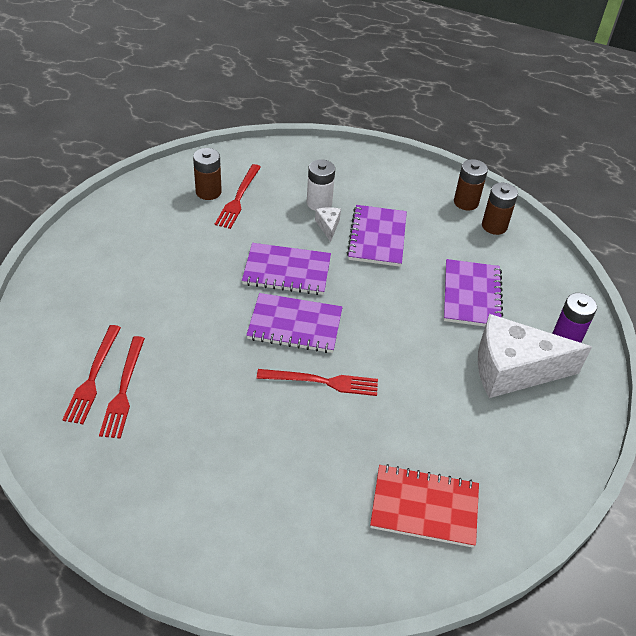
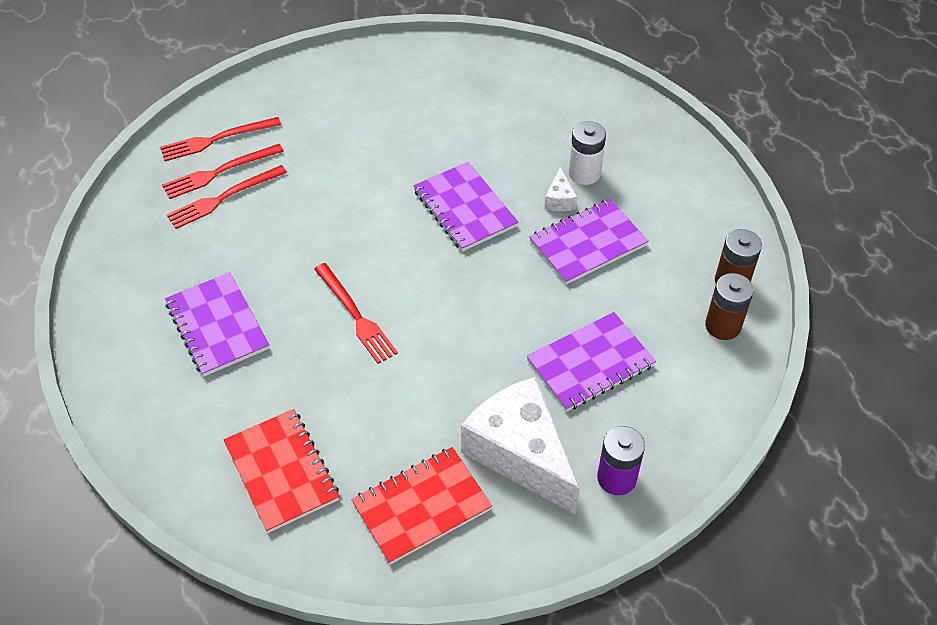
camera: 55 degrees right, 5 degrees up
brown battery [193,148,222,200] -> none
red fork [215,164,261,229] -> red fork moved to [160,117,281,161]
purple notebook [246,293,343,353] -> purple notebook moved to [165,272,269,376]
white cheese [315,207,341,242] -> white cheese turned 135 degrees clockwise [544,167,577,211]
none -> red notebook [351,447,492,564]

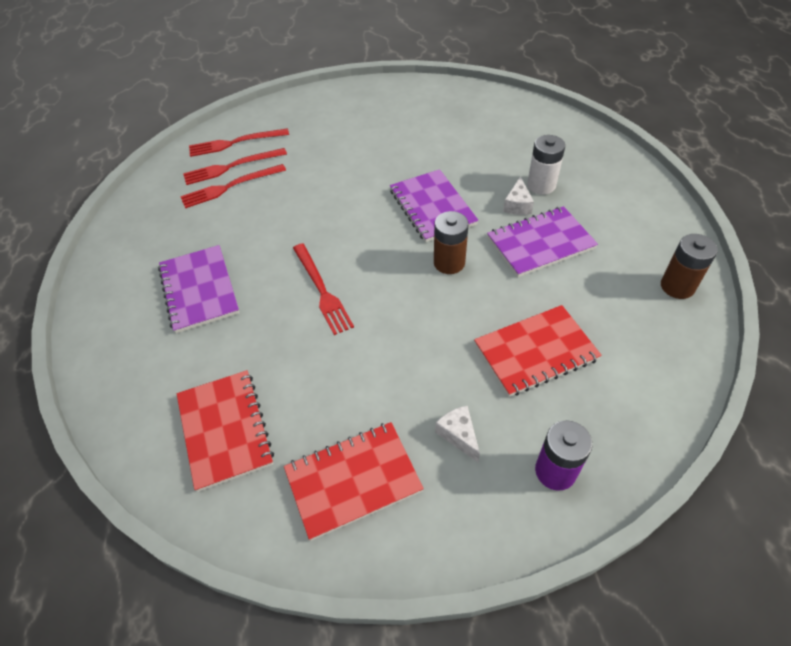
camera: 10 degrees right, 0 degrees up
white cheese [461,377,580,515] -> white cheese [435,406,480,462], size x0.40
purple notebook [527,312,656,411] -> red notebook [474,305,602,397]
brown battery [705,273,754,340] -> brown battery moved to [434,211,469,274]

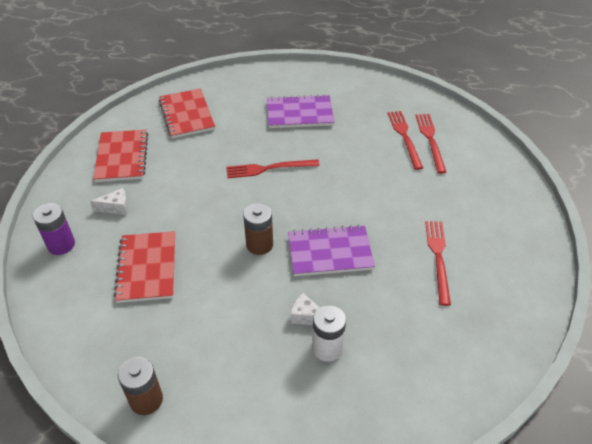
camera: 105 degrees right, 5 degrees down
red notebook [177,370,274,492] -> red notebook turned 75 degrees clockwise [159,88,215,138]
red fork [189,128,289,157] -> red fork moved to [425,221,451,306]
purple notebook [487,206,598,277] -> none

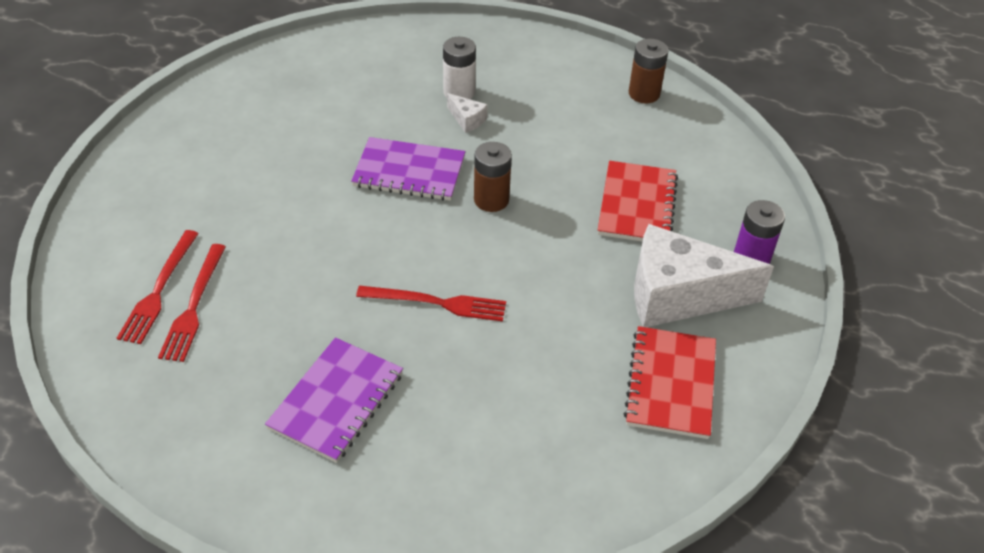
camera: 165 degrees left, 0 degrees up
white cheese [90,188,128,215] -> white cheese [634,224,774,327], size x2.50
red notebook [159,88,215,138] -> none
purple notebook [267,94,334,128] -> purple notebook turned 75 degrees counterclockwise [265,337,403,463]
red fork [425,221,451,306] -> none

